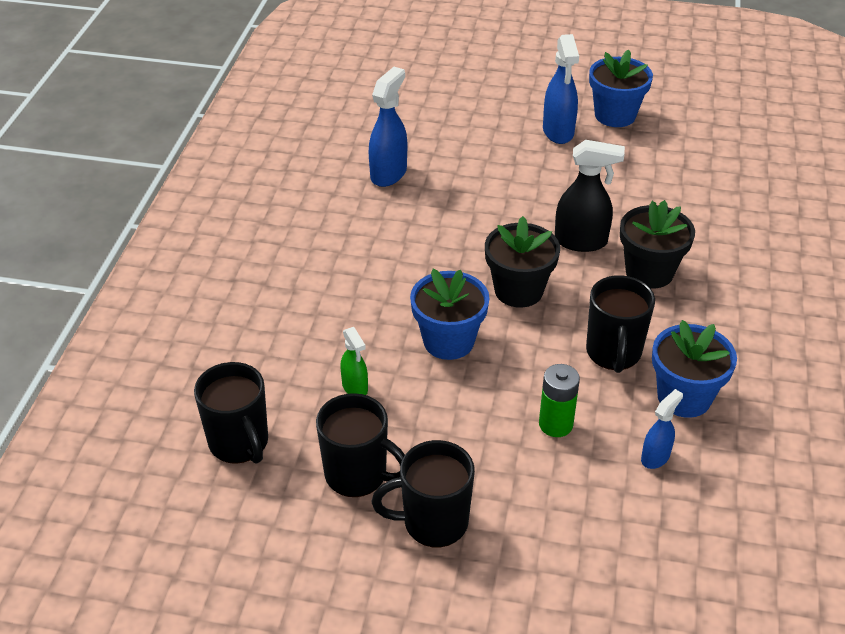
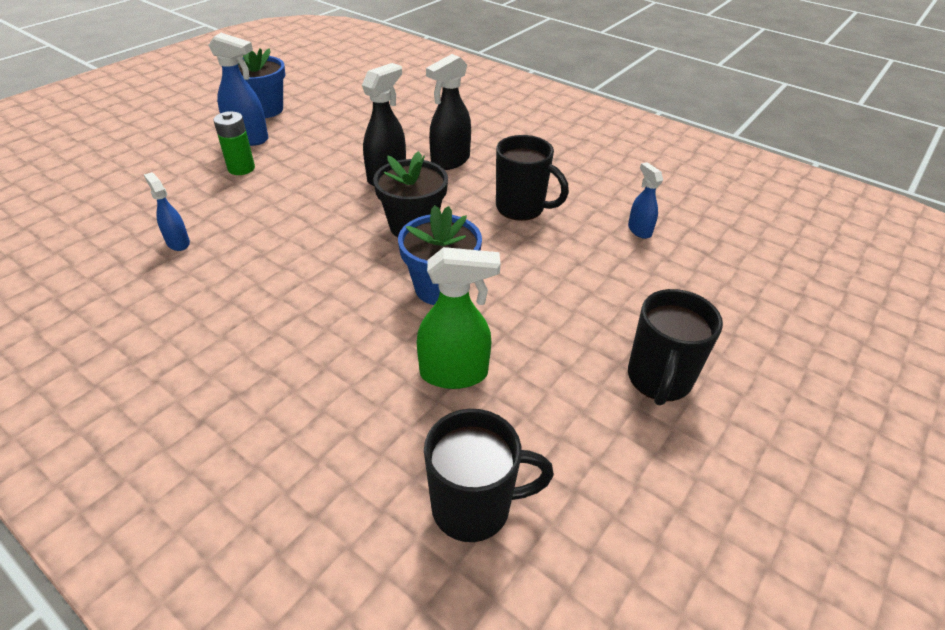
camera: 65 degrees left, 0 degrees up
black mug [316,393,405,497] -> none
green spray bottle [340,327,368,395] -> green spray bottle [417,247,500,389], size x1.70
blue spray bottle [369,67,407,187] -> blue spray bottle [144,172,190,251], size x0.59
green battery [539,364,580,437] -> green battery moved to [213,112,255,175]
black flower pot [620,200,695,289] -> black spray bottle [426,54,471,170]
blue flower pot [652,320,737,418] -> none

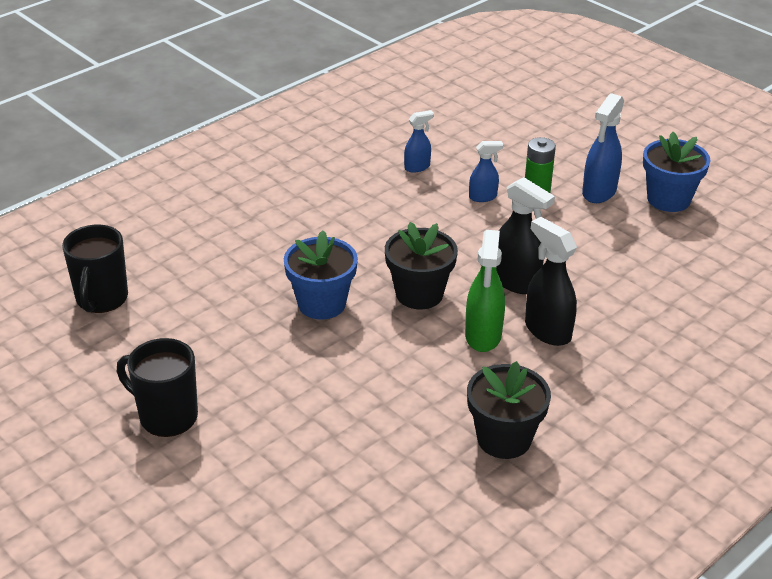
camera: 100 degrees right, 5 degrees down
green spray bottle [417,247,500,389] -> green spray bottle moved to [465,230,505,352]
black mug [496,135,569,221] -> none
blue spray bottle [628,162,663,239] -> blue spray bottle moved to [469,141,503,202]
none -> black flower pot [467,361,551,459]

